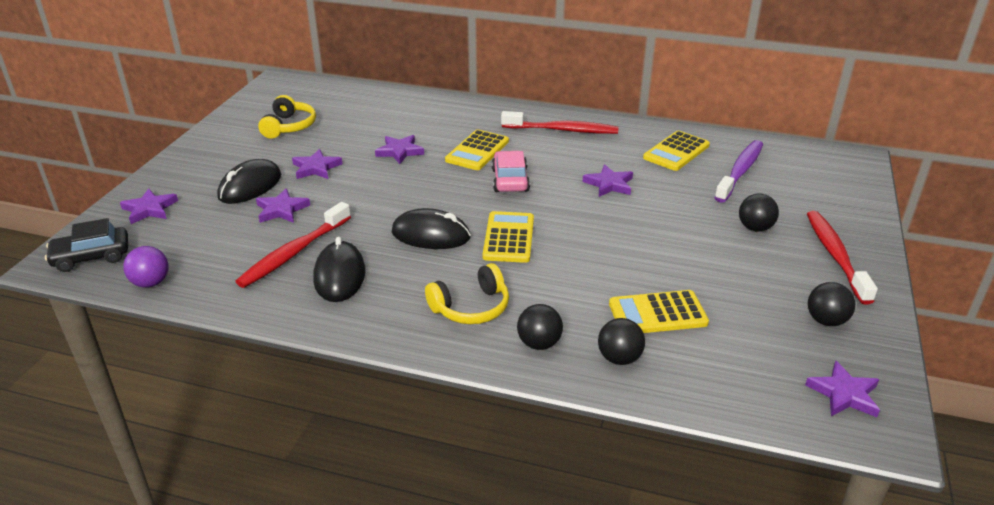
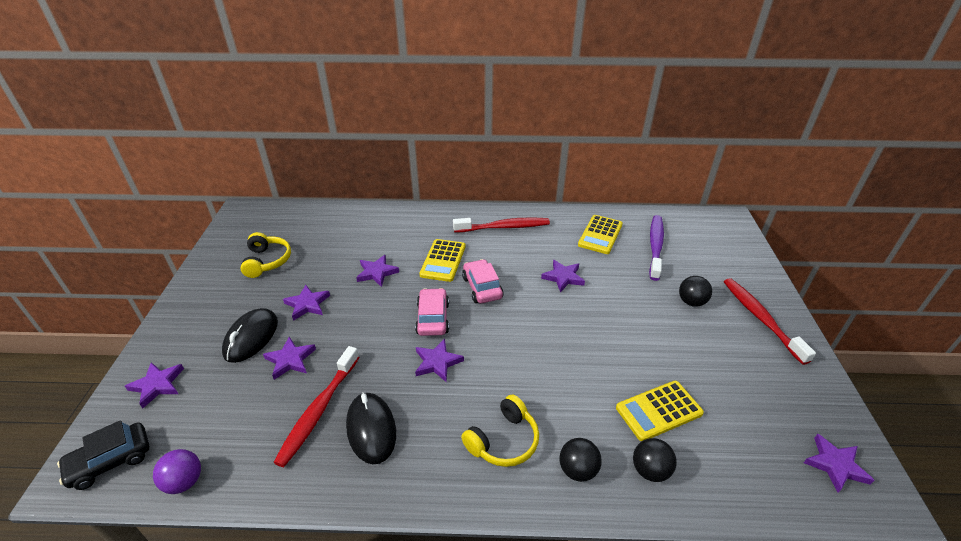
camera: 15 degrees left, 5 degrees up
black mouse [392,208,471,249] -> purple star [415,339,464,382]
yellow calculator [483,211,534,263] -> none
black ball [808,282,855,326] -> none
none -> pink car [415,288,449,336]

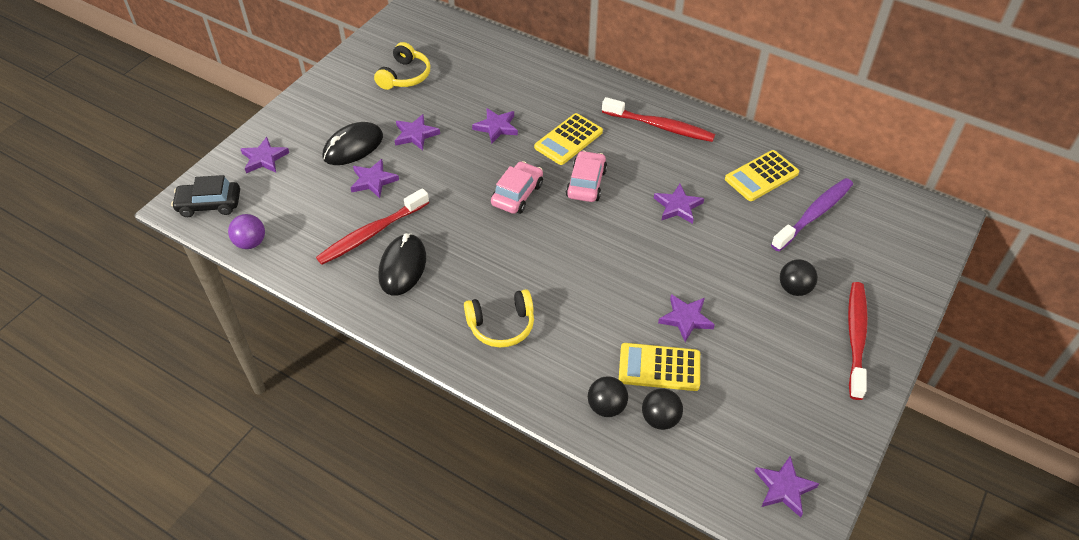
camera: 30 degrees right, 10 degrees up
purple star [415,339,464,382] -> purple star moved to [658,294,715,342]
black ball [559,438,602,482] -> black ball moved to [642,388,683,430]

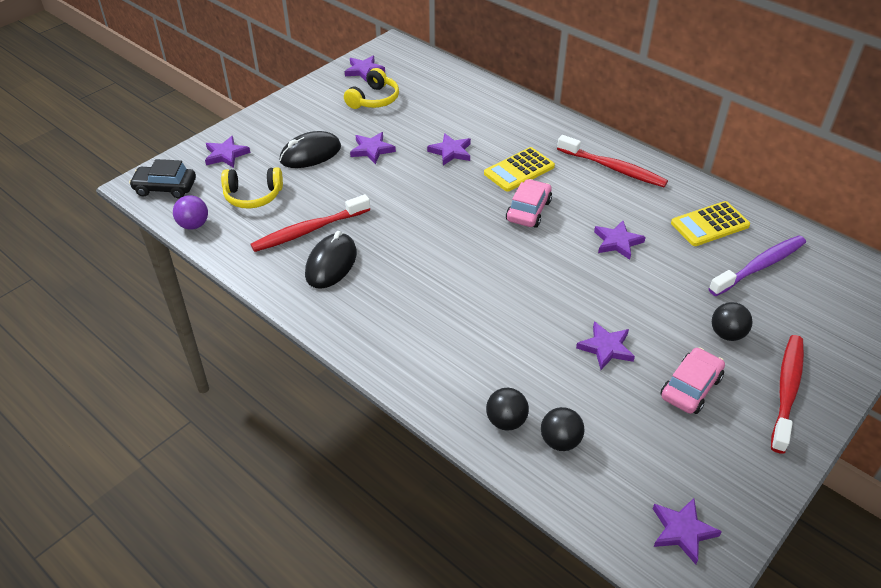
camera: 10 degrees right, 5 degrees down
purple star [350,159,399,198] -> purple star moved to [345,56,385,82]
yellow headphones [464,289,534,348] -> yellow headphones moved to [221,167,283,209]
pink car [491,161,543,214] -> pink car moved to [660,347,725,414]
yellow calculator [619,343,700,391] -> none

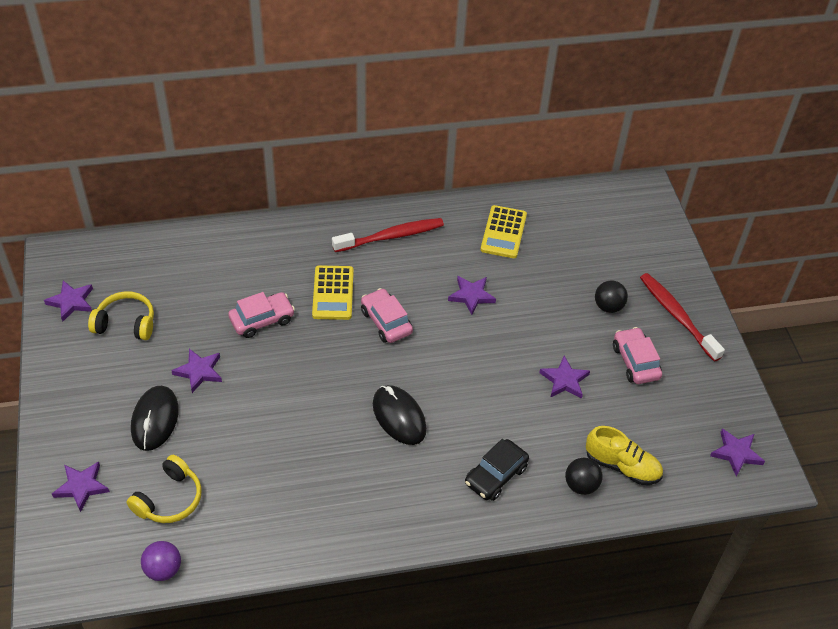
camera: 55 degrees left, 5 degrees up
black car [129,159,196,199] -> black car moved to [465,439,529,501]
red toothbrush [251,194,370,252] -> none
black mouse [305,231,357,289] -> black mouse moved to [373,385,427,445]
yellow headphones [344,68,399,109] -> yellow headphones turned 60 degrees counterclockwise [88,291,154,340]
purple star [427,133,471,165] -> pink car [228,292,295,338]
black ball [541,407,585,451] -> yellow shoe [586,426,663,485]
purple toothbrush [709,235,806,296] -> none

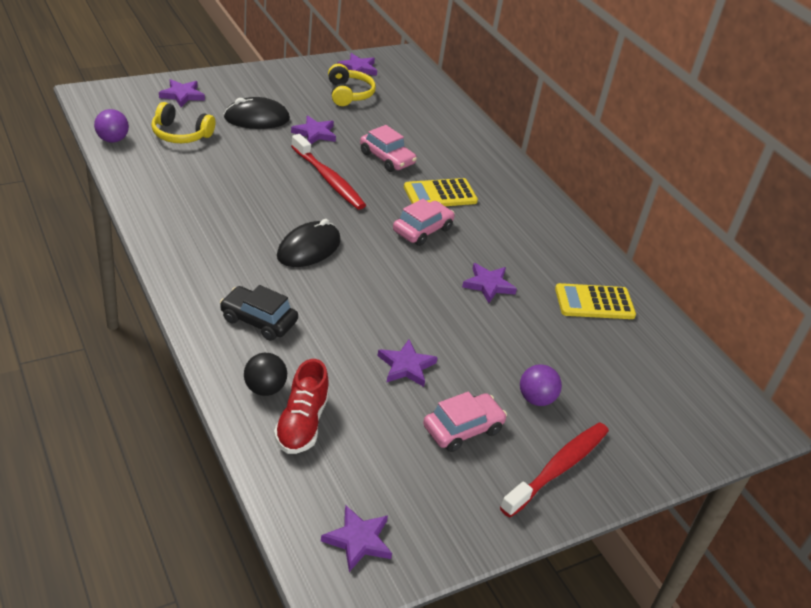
camera: 70 degrees right, 10 degrees down
red toothbrush [332,218,444,252] -> red toothbrush moved to [291,134,366,210]
yellow shoe [586,426,663,485] -> red shoe [274,359,329,454]
black ball [595,280,628,313] -> purple ball [520,364,562,406]

